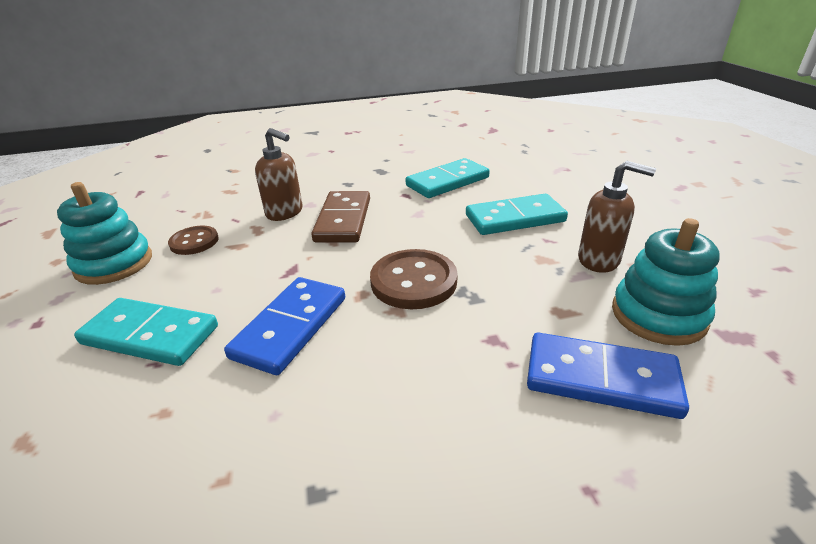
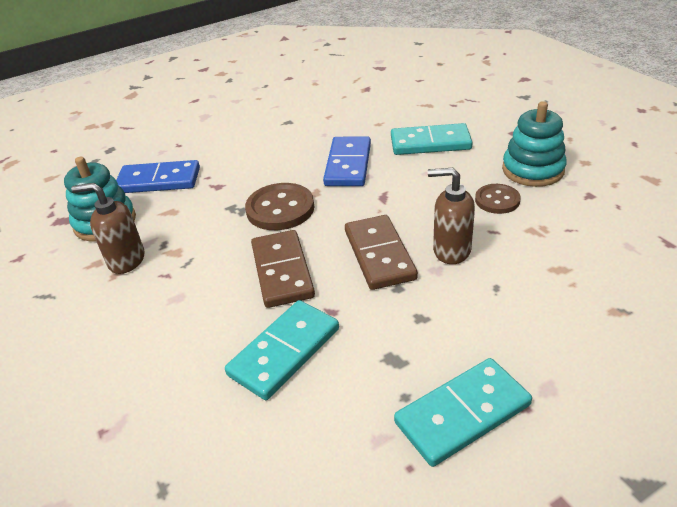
camera: 165 degrees right, 5 degrees up
turquoise domino [466,194,568,235] -> turquoise domino moved to [394,358,532,467]
none -> brown domino [251,230,315,308]

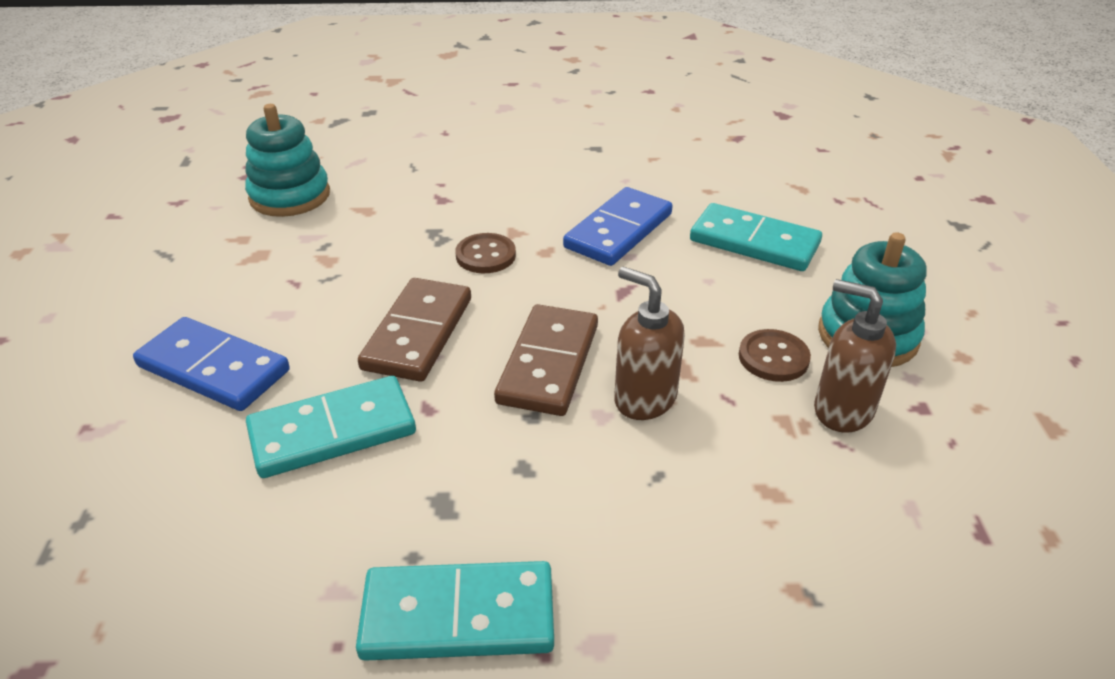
camera: 25 degrees right, 0 degrees up
brown soap dispenser [71,183,145,274] -> brown soap dispenser moved to [814,279,896,433]
blue domino [116,160,200,193] -> blue domino moved to [133,317,290,411]
brown button [245,183,314,230] -> brown button [455,233,516,273], size x0.62

